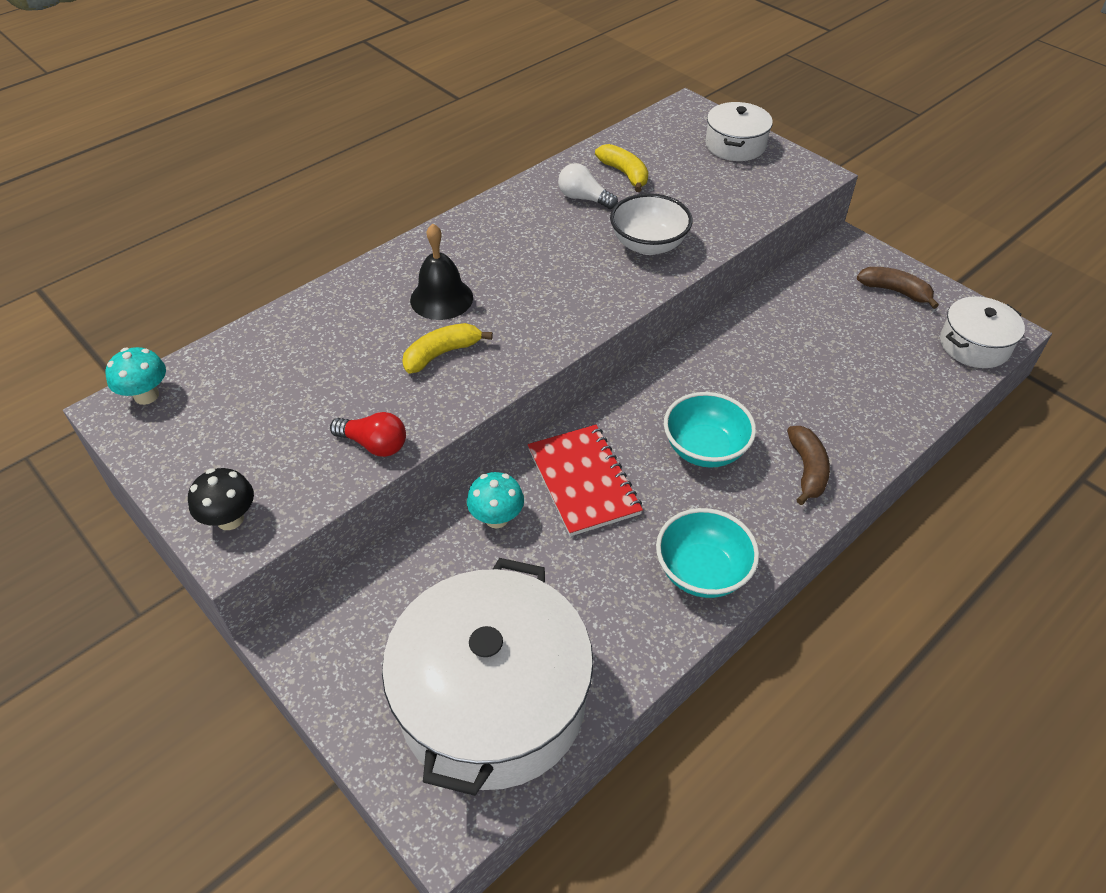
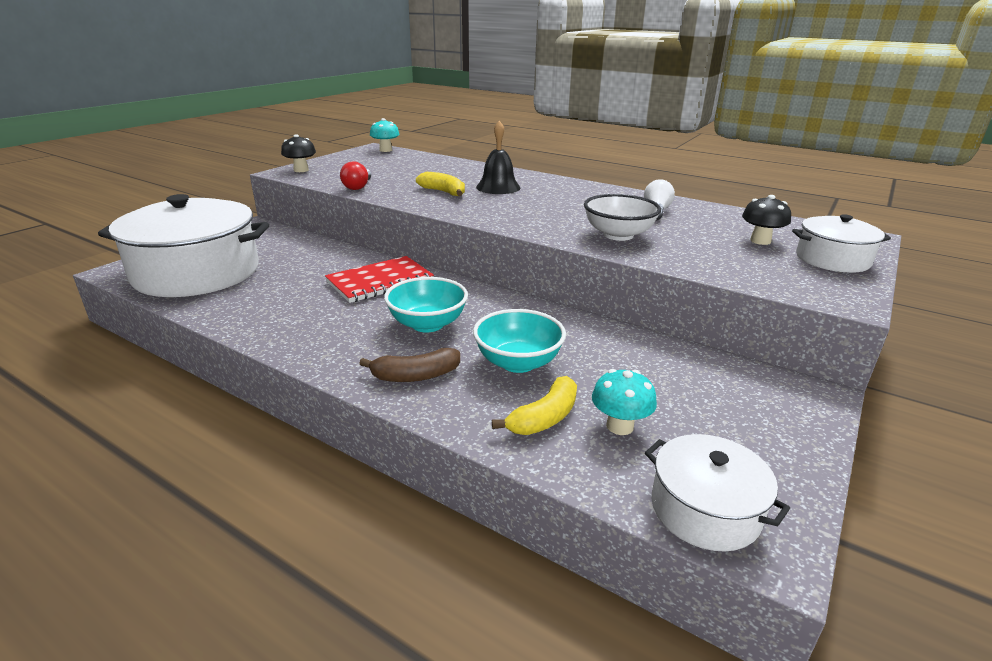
camera: 75 degrees right, 20 degrees down
turquoise mushroom [467,472,524,528] -> turquoise mushroom moved to [592,369,657,435]
yellow banana [595,144,649,192] -> yellow banana moved to [492,376,577,435]
turquoise bowl [656,508,759,598] -> turquoise bowl moved to [473,309,566,373]
brown banana [857,267,939,309] -> none
none -> black mushroom [742,195,791,245]

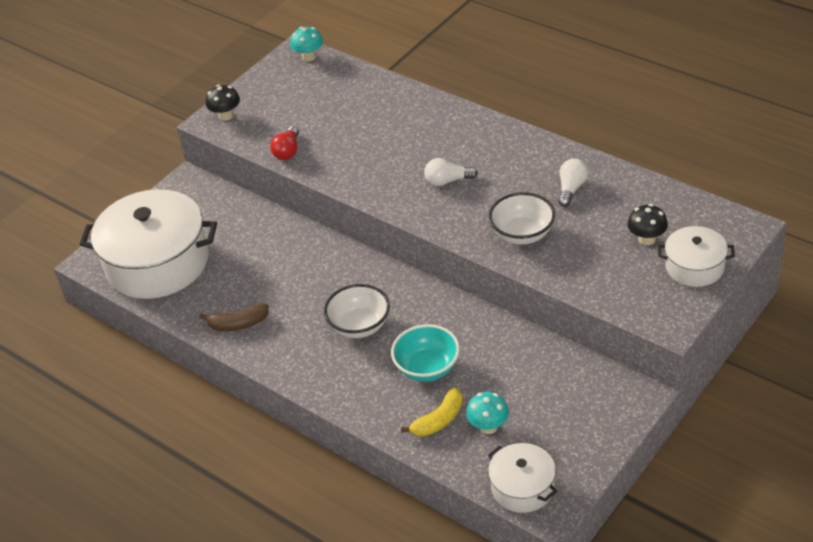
camera: 10 degrees right, 15 degrees up
red notebook [325,256,434,303] -> none
brown banana [359,348,460,382] -> brown banana moved to [199,303,269,331]
turquoise bowl [384,277,468,332] -> white bowl [324,284,390,338]
yellow banana [416,172,465,196] -> none
black bell [476,121,521,194] -> none
none -> white light bulb [424,158,478,186]

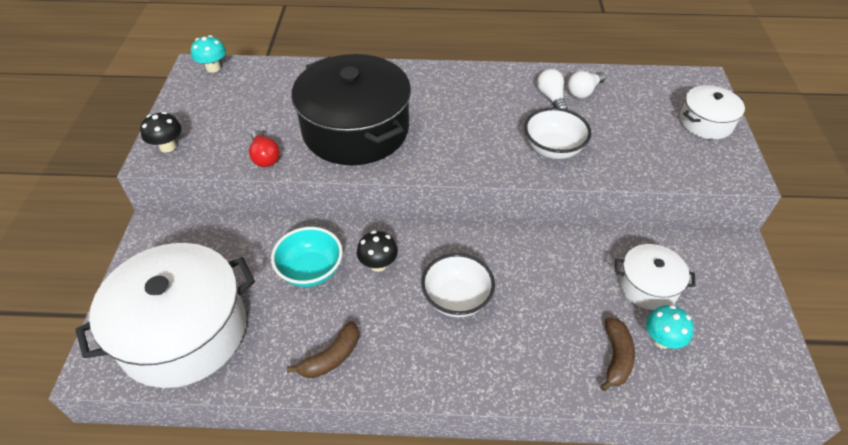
camera: 40 degrees left, 5 degrees up
turquoise bowl [391,324,460,382] -> turquoise bowl moved to [271,227,343,287]
yellow banana [401,388,463,436] -> brown banana [600,317,635,391]
white light bulb [424,158,478,186] -> white light bulb moved to [568,71,606,98]
white pot [488,443,557,513] -> white pot moved to [615,244,696,310]
black mushroom [627,204,668,245] -> black mushroom moved to [357,231,398,272]
none -> black pot [292,54,411,165]

